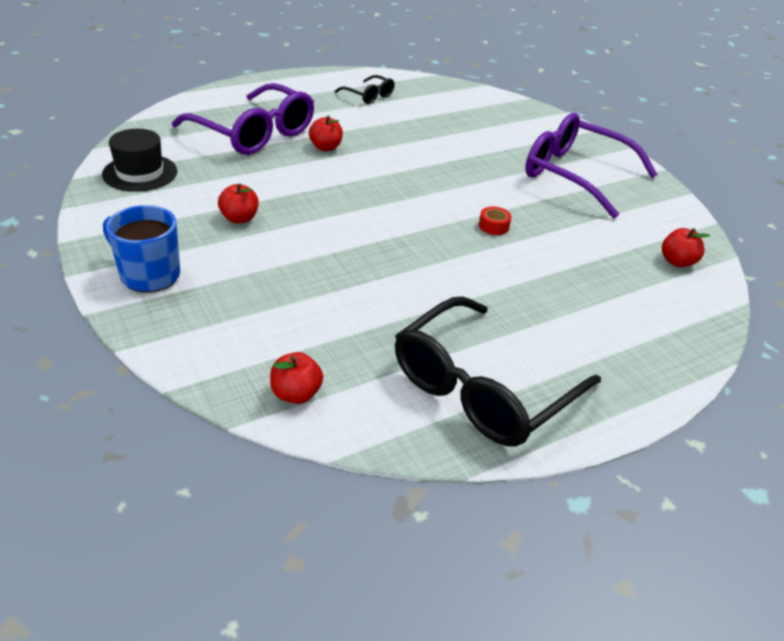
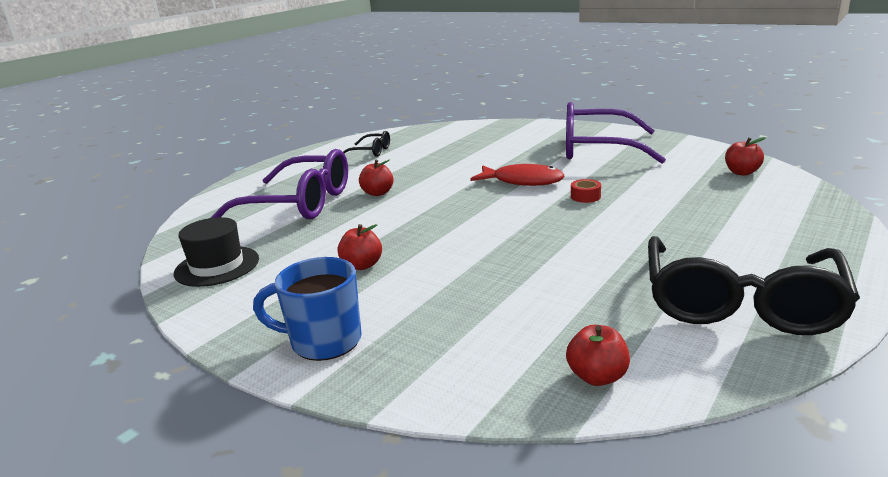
camera: 20 degrees left, 15 degrees down
none -> red fish [471,164,564,186]

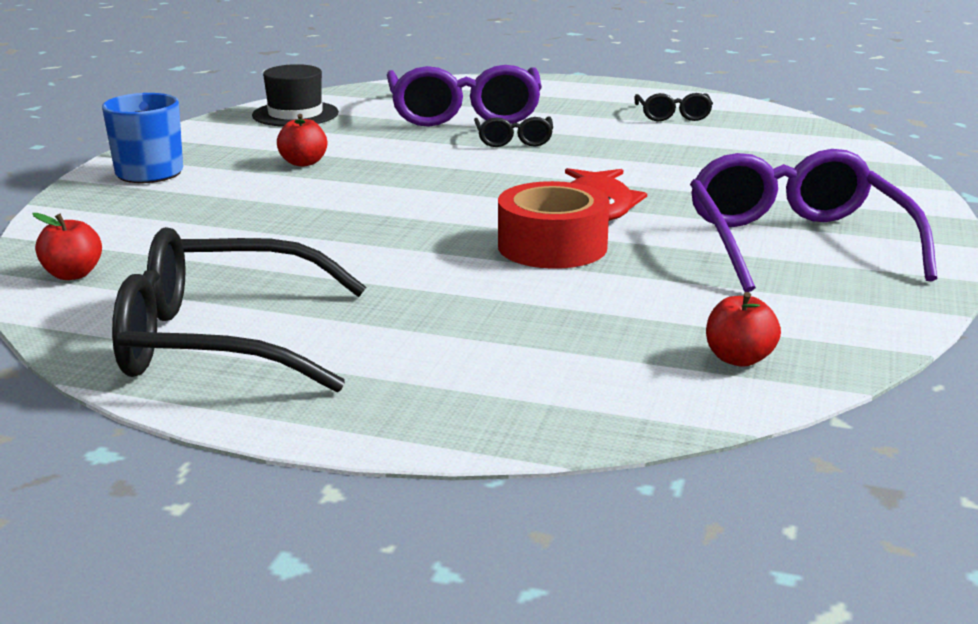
camera: 70 degrees right, 0 degrees up
red apple [359,160,394,196] -> black glasses [474,116,553,147]
red tape [571,179,601,203] -> red tape [498,181,609,269], size x2.30

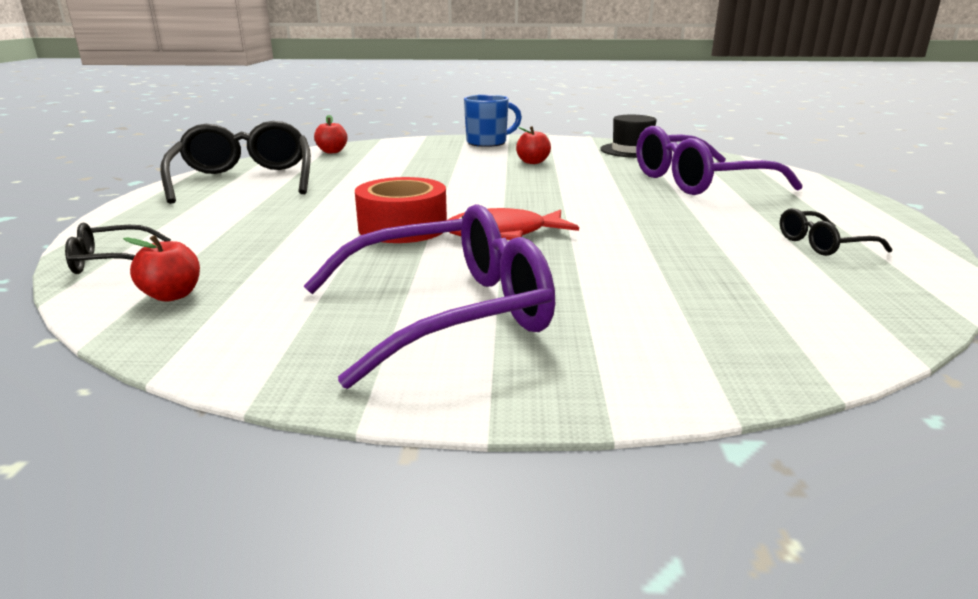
camera: 75 degrees right, 0 degrees up
black glasses [474,116,553,147] -> black glasses moved to [65,223,171,274]

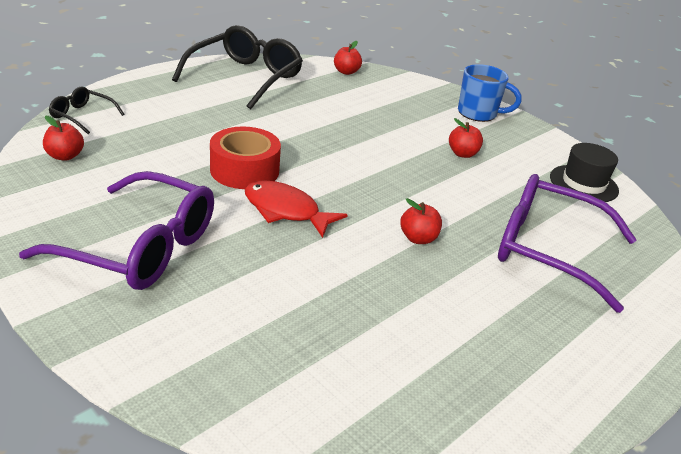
camera: 40 degrees right, 10 degrees up
black glasses [780,208,892,256] -> none
none -> red apple [400,198,442,244]

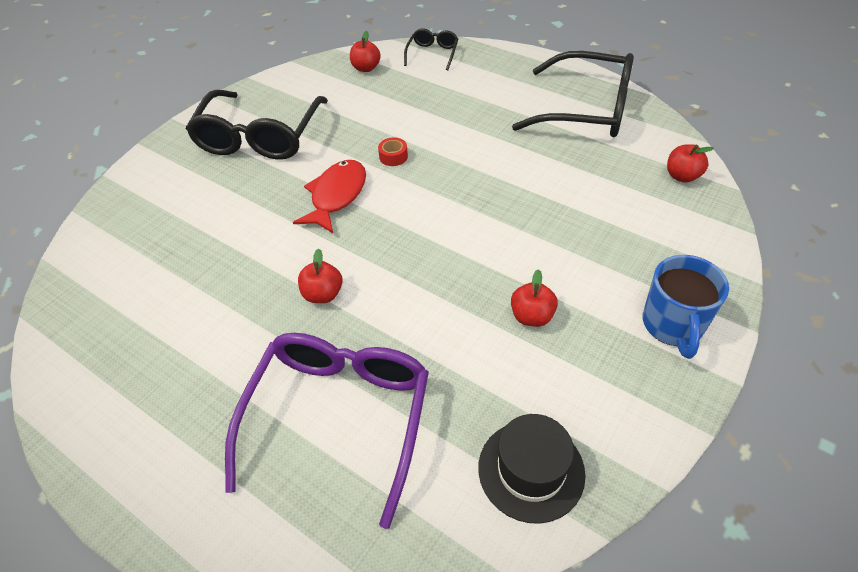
camera: 85 degrees right, 15 degrees up
purple glasses [19,171,214,290] -> black glasses [186,90,328,160]
red tape [210,127,281,189] -> red tape [378,137,408,166], size x0.44

